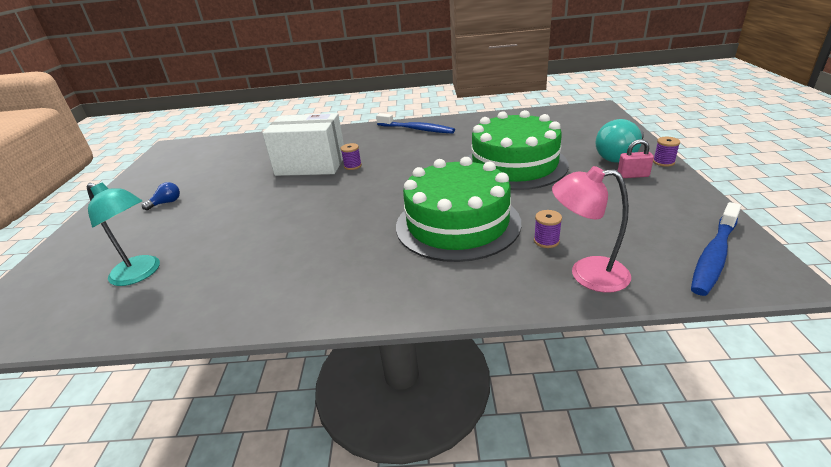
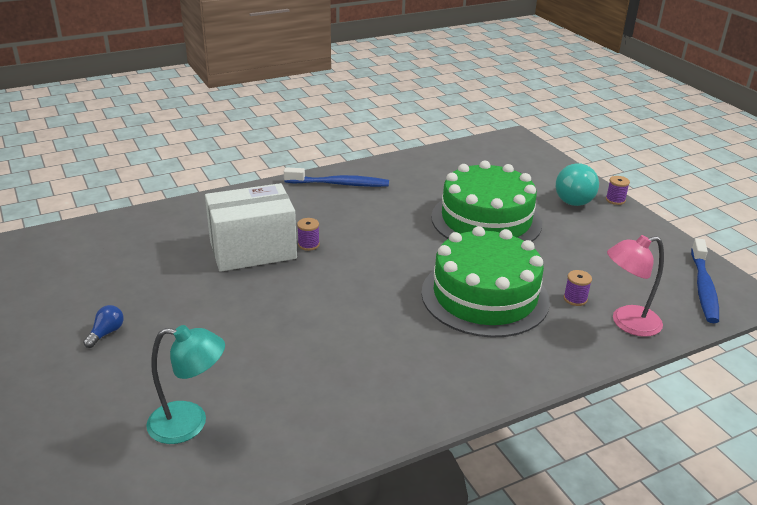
camera: 30 degrees left, 0 degrees up
pink padlock [618,139,654,178] -> none

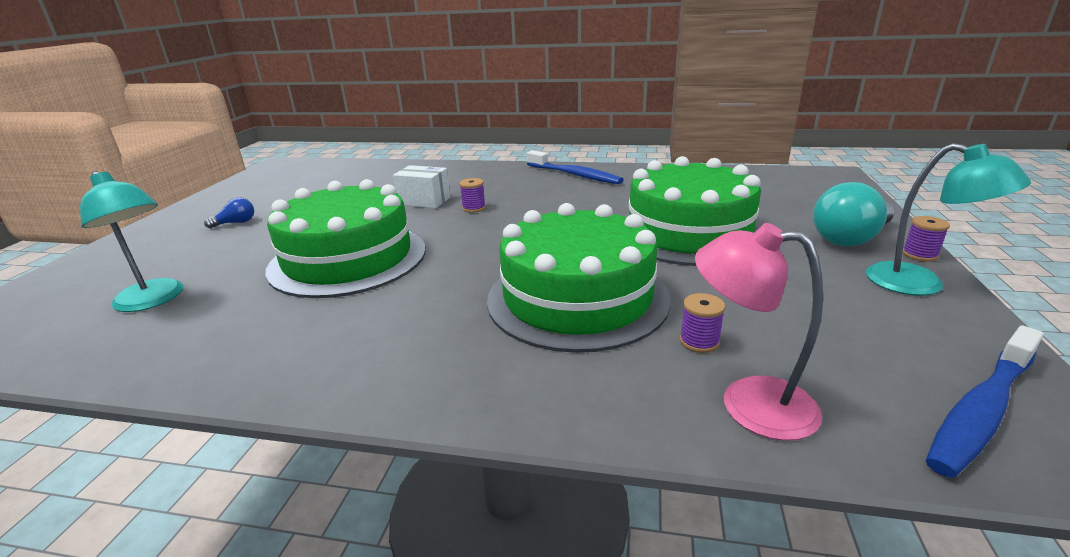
camera: 40 degrees right, 5 degrees down
white box [205,183,297,272] -> white box [393,165,450,208], size x0.54
none -> green cake [265,179,426,298]
none -> turquoise lamp [866,143,1031,296]

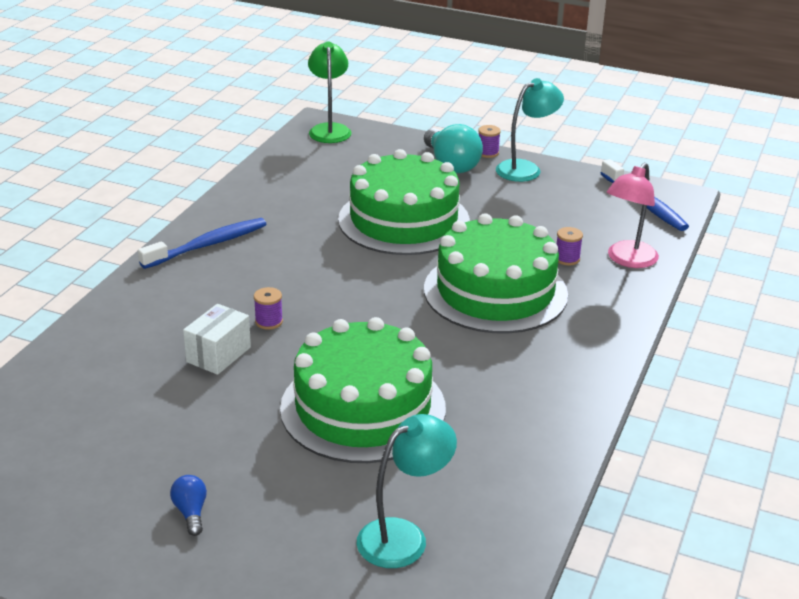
camera: 80 degrees left, 5 degrees up
none -> green lamp [308,41,352,143]

